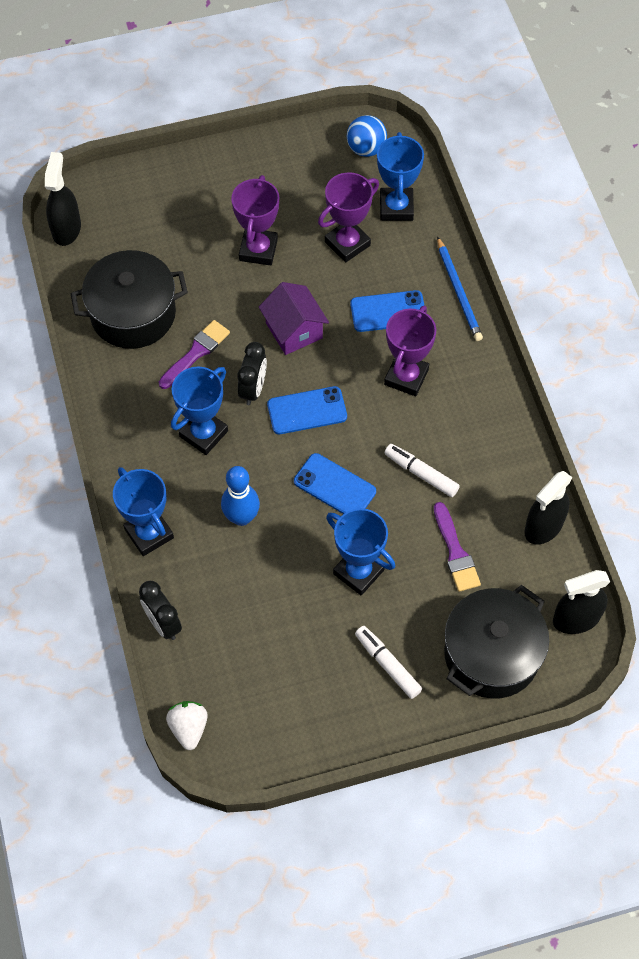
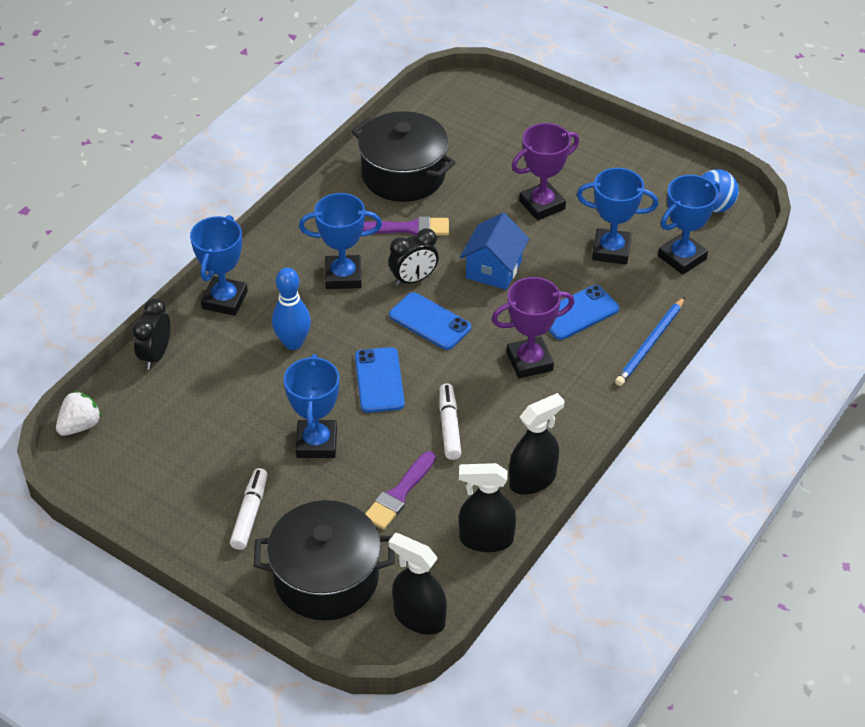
camera: 50 degrees right, 15 degrees down
black spray bottle [45,152,81,246] -> black spray bottle moved to [509,393,565,495]
purple house [259,282,329,355] -> blue house [460,213,529,290]
purple trophy [318,172,379,262] -> blue trophy [577,168,658,264]
blue phone [350,290,424,332] -> blue phone turned 75 degrees counterclockwise [548,285,619,340]

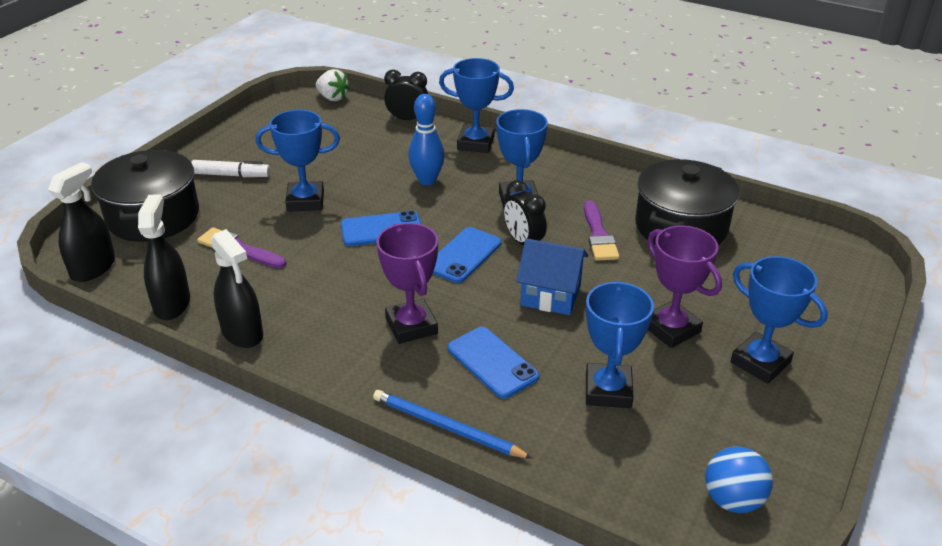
camera: 85 degrees right, 10 degrees down
white marker [439,383,461,460] -> none
blue trophy [658,175,720,275] -> blue trophy moved to [731,256,828,384]

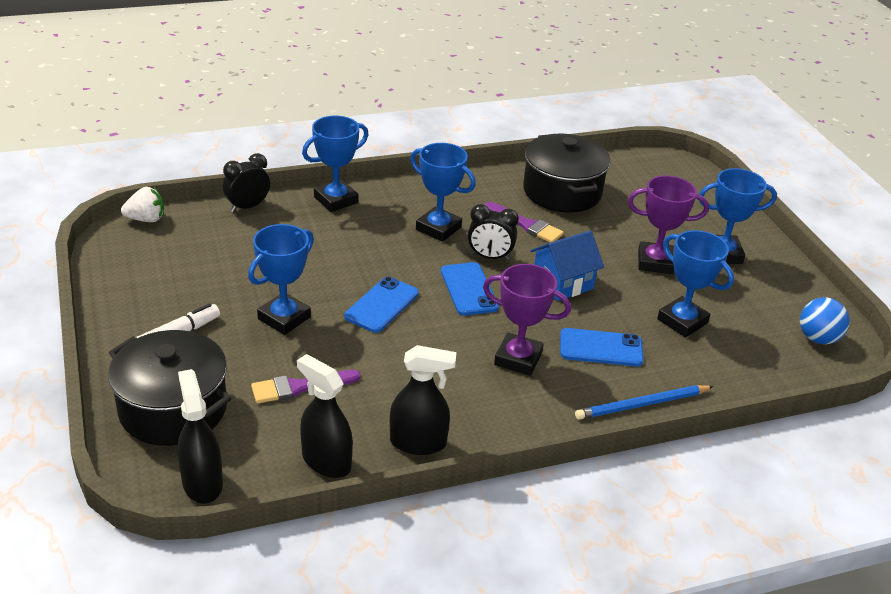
camera: 50 degrees left, 0 degrees up
blue bowling pin [408,94,445,185] -> none

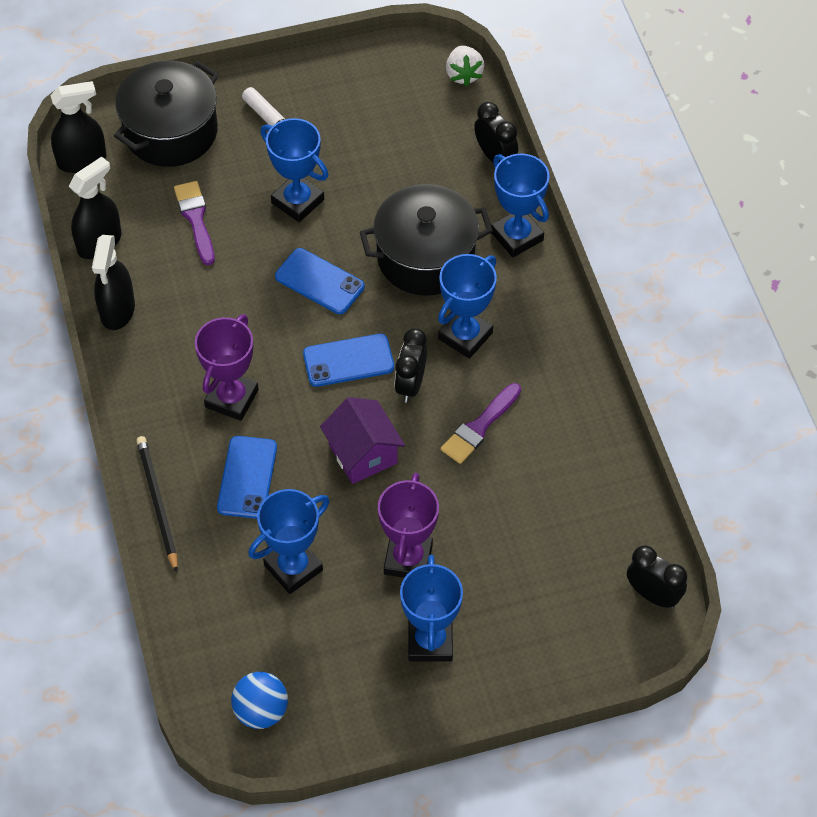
camera: 95 degrees right, 20 degrees up
black pot [523,134,611,213] -> black pot moved to [360,184,493,296]
blue house [530,230,604,301] -> purple house [320,397,405,484]
blue pencil [575,385,714,420] -> black pencil [136,436,178,573]
none -> black clock [627,545,687,609]

